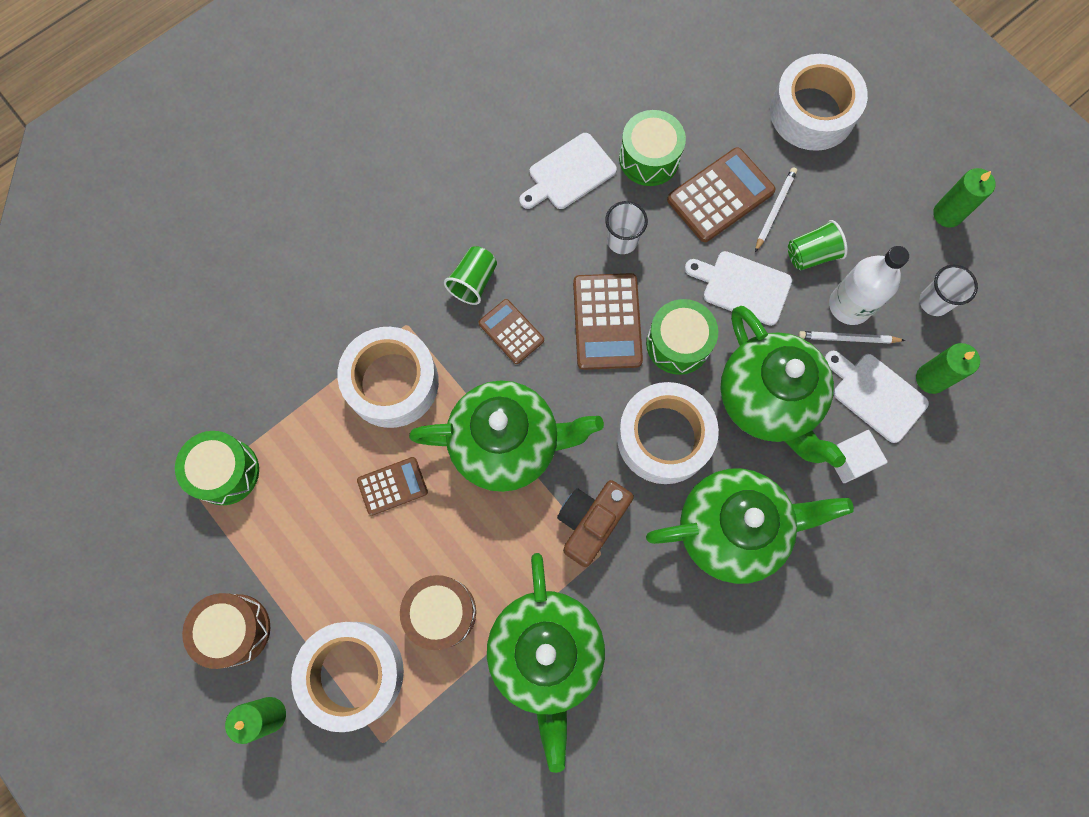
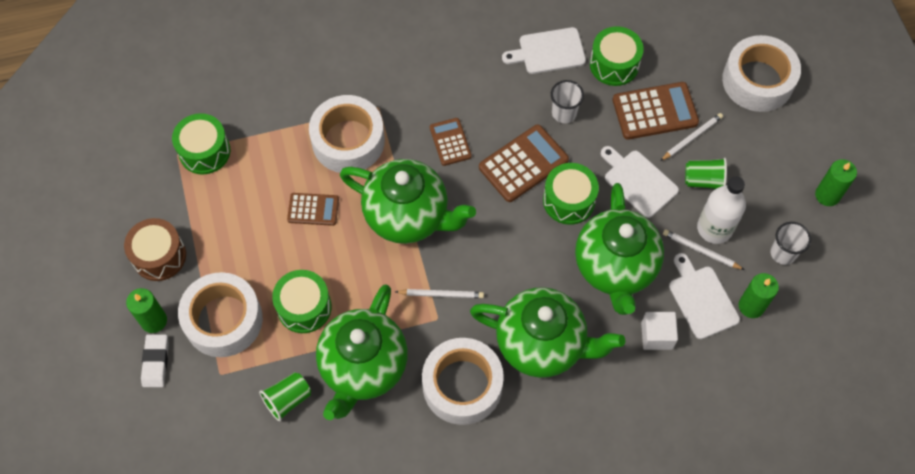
camera: 25 degrees right, 10 degrees down
brown drum [400,575,476,650] -> green drum [272,270,332,333]
green cup [444,246,497,305] -> green cup moved to [259,372,311,421]
brown camera [557,480,634,567] -> white pencil [395,289,484,298]
brown calculator [573,273,643,370] -> brown calculator turned 150 degrees counterclockwise [479,124,569,202]
white tape [617,382,719,484] -> white tape moved to [422,338,504,425]
none -> white eraser [141,334,169,387]

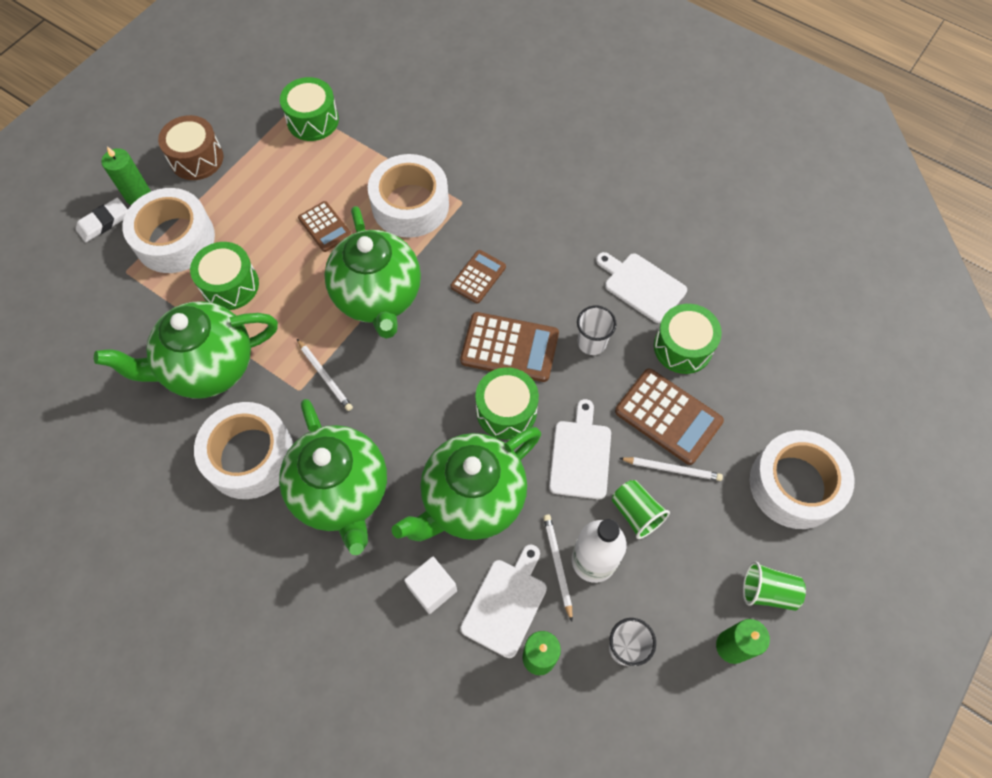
camera: 50 degrees right, 0 degrees up
green cup [259,372,311,421] -> green cup moved to [743,562,806,611]

